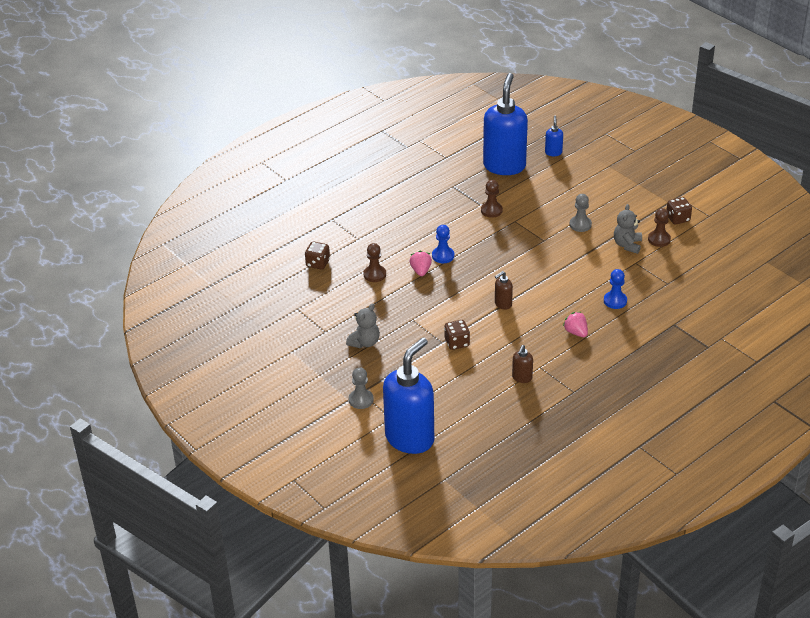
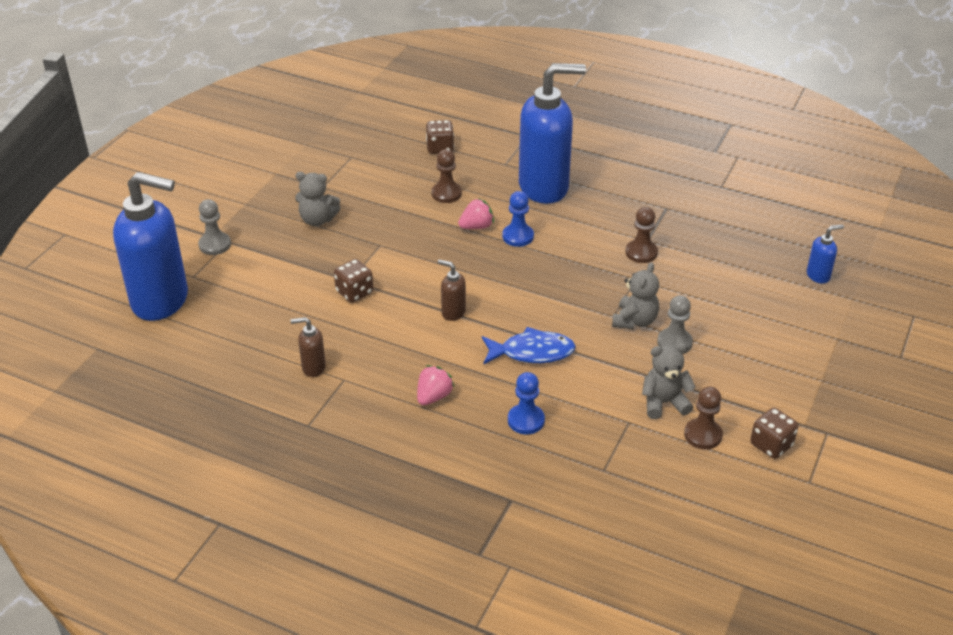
camera: 65 degrees right, 0 degrees up
blue soap dispenser [483,73,528,175] -> blue soap dispenser moved to [519,63,586,204]
none -> blue fish [482,327,576,364]
none -> grey teddy bear [612,262,659,329]

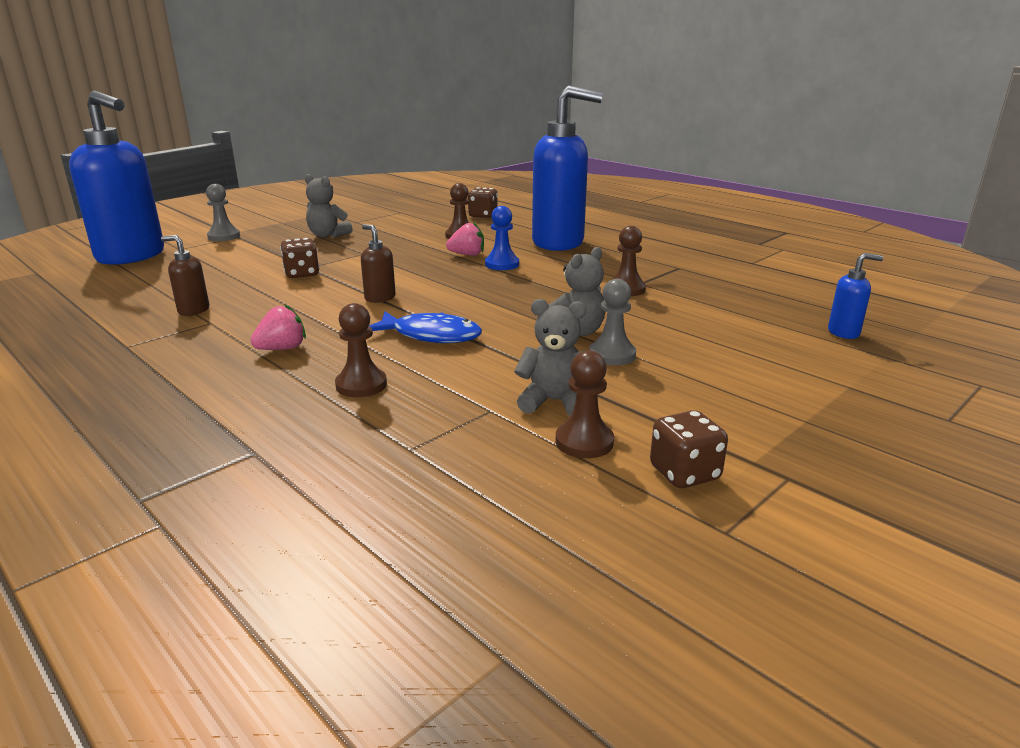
camera: 20 degrees right, 15 degrees down
blue pawn [508,372,545,434] -> brown pawn [335,303,387,397]

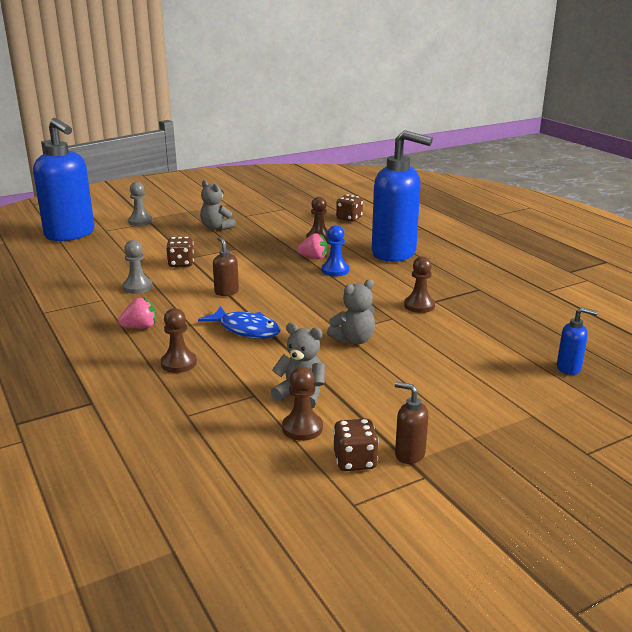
camera: 15 degrees right, 0 degrees up
brown soap dispenser [161,235,209,316] -> brown soap dispenser moved to [395,382,429,464]
grey pawn [589,279,636,365] -> grey pawn moved to [122,240,153,294]

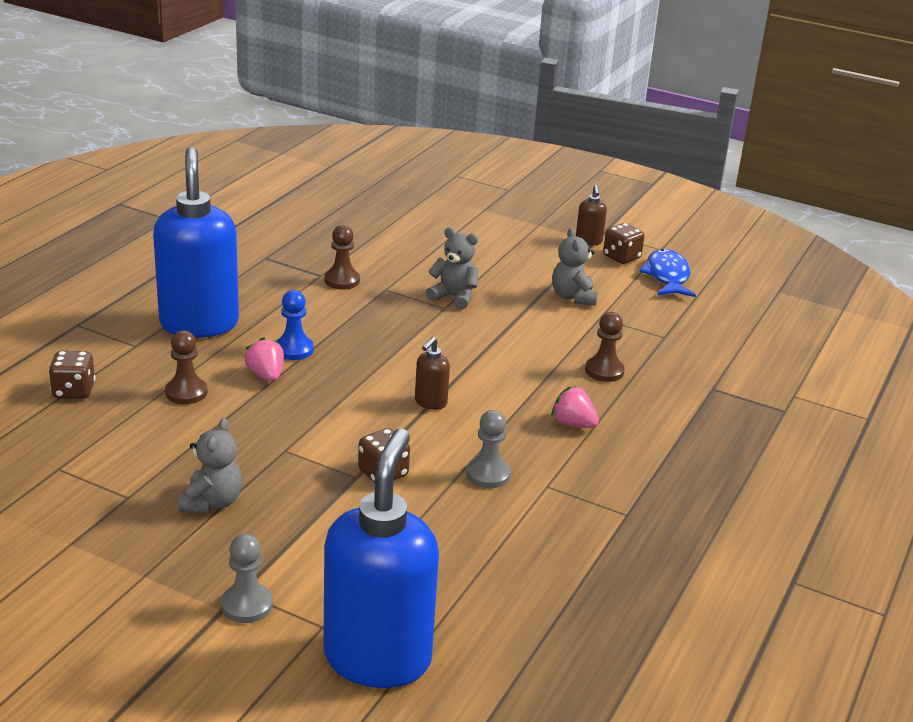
camera: 125 degrees left, 5 degrees up
blue fish [198,306,281,339] -> blue fish moved to [639,249,696,297]
brown pawn [282,367,323,441] -> none
blue soap dispenser [557,307,598,375] -> none

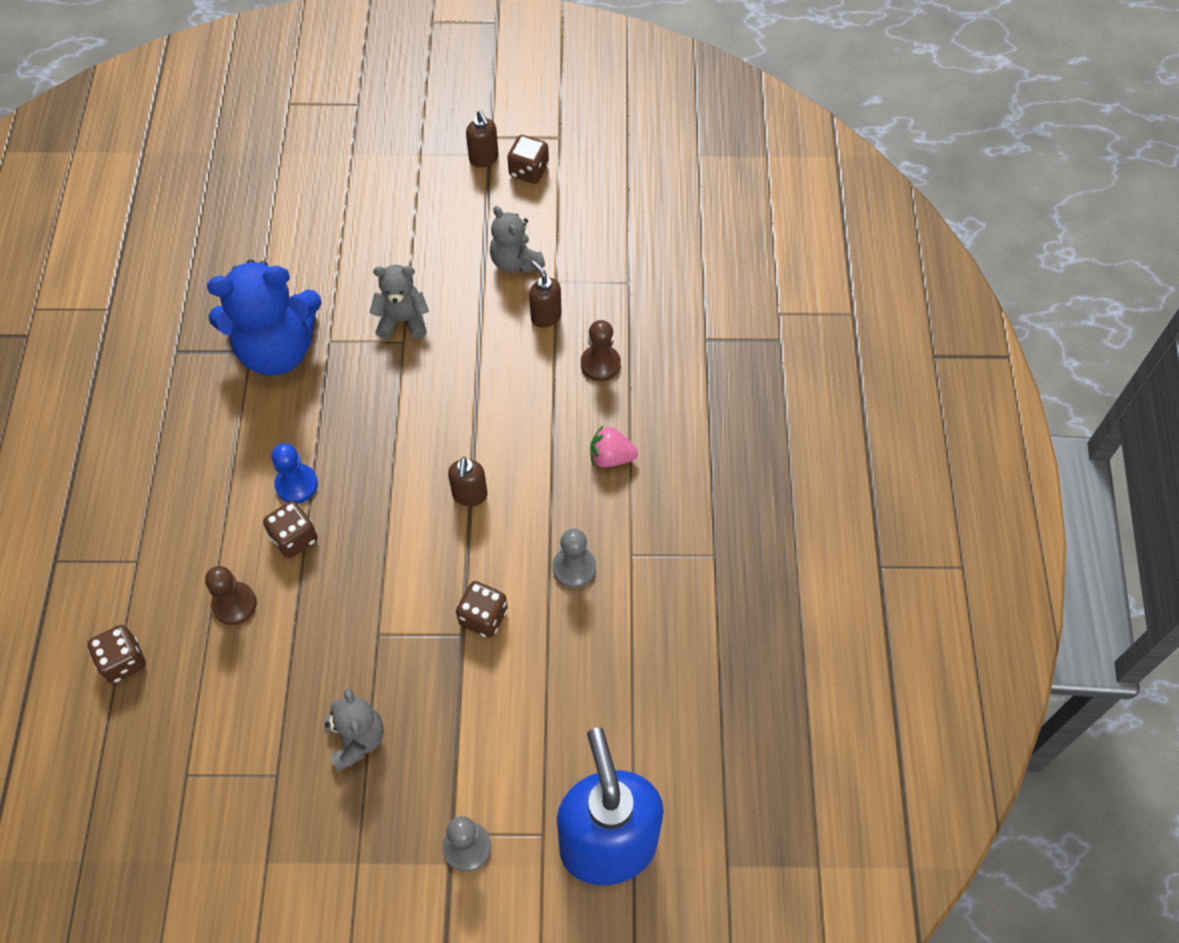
camera: 25 degrees left, 30 degrees up
blue soap dispenser [153,147,239,338] -> none
pink strawberry [245,337,284,382] -> brown dice [263,501,318,558]
brown pawn [324,225,360,290] -> blue teddy bear [207,260,321,376]
blue fish [639,249,696,297] -> none
none -> brown soap dispenser [529,261,562,328]

